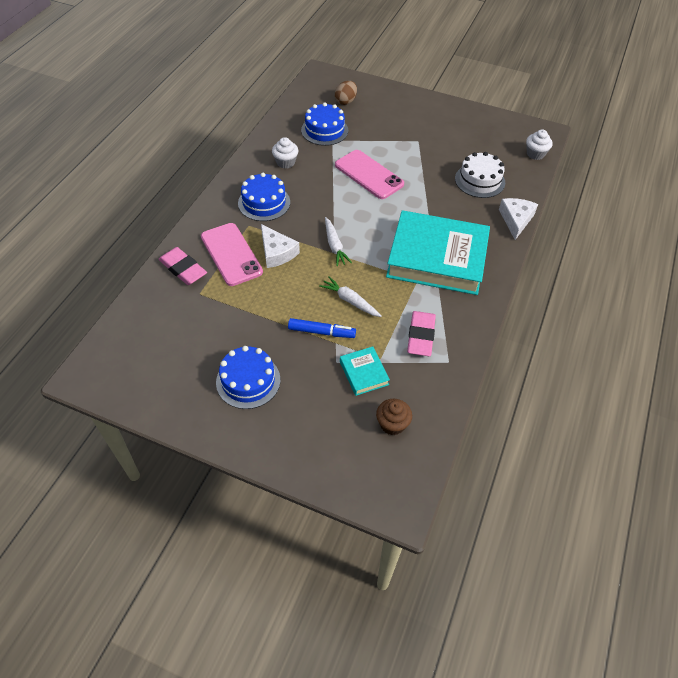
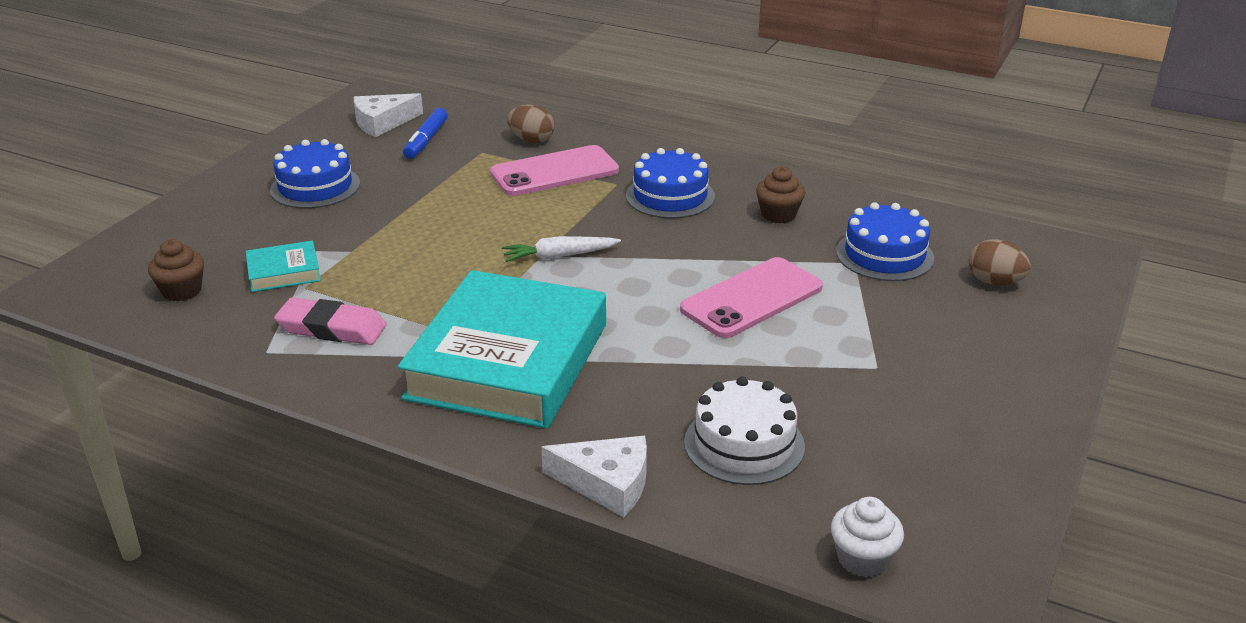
camera: 95 degrees right, 20 degrees down
pink eraser [159,247,207,285] -> brown egg [507,105,554,143]
white cheese [261,224,300,268] -> white cheese moved to [354,93,423,137]
white cupcake [272,137,298,169] -> brown cupcake [756,166,805,223]
blue marker [288,318,356,338] -> blue marker moved to [403,108,448,159]
white carrot [319,277,382,317] -> none

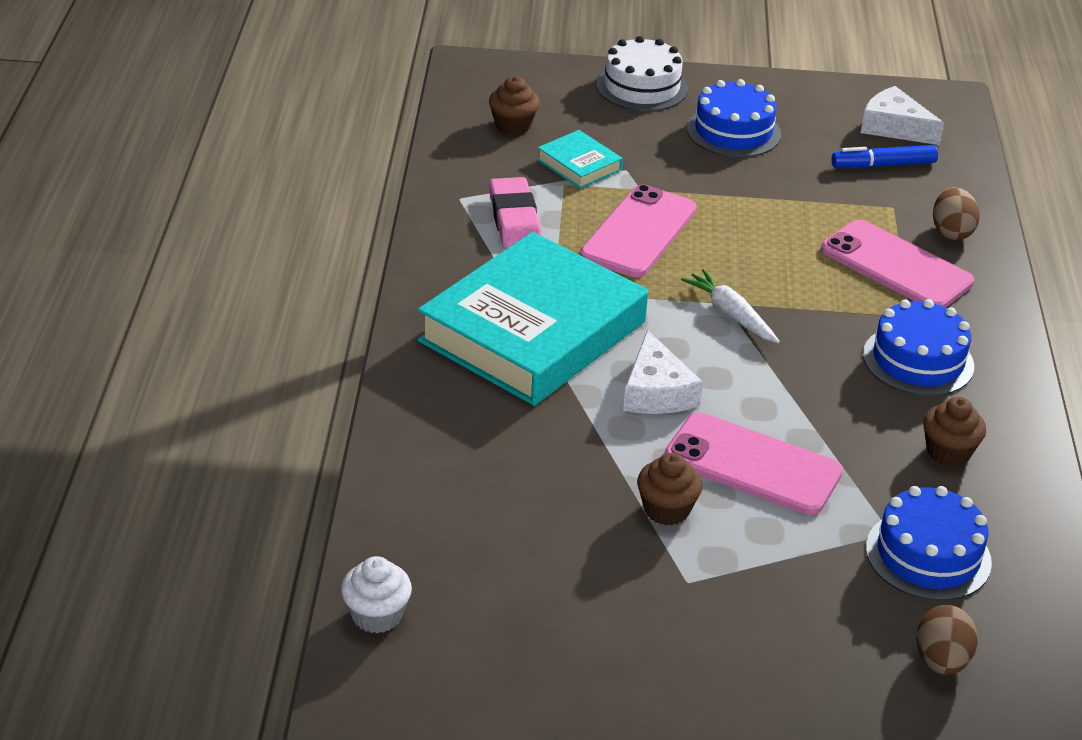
camera: 65 degrees right, 5 degrees up
turquoise book [397,270,606,428] -> turquoise book turned 45 degrees counterclockwise [418,232,648,406]
white cheese [541,436,647,517] -> white cheese moved to [623,330,703,414]
white cake [684,377,805,485] -> white cake moved to [596,36,688,111]
none -> pink phone [580,184,697,277]
none -> brown cupcake [637,453,703,525]

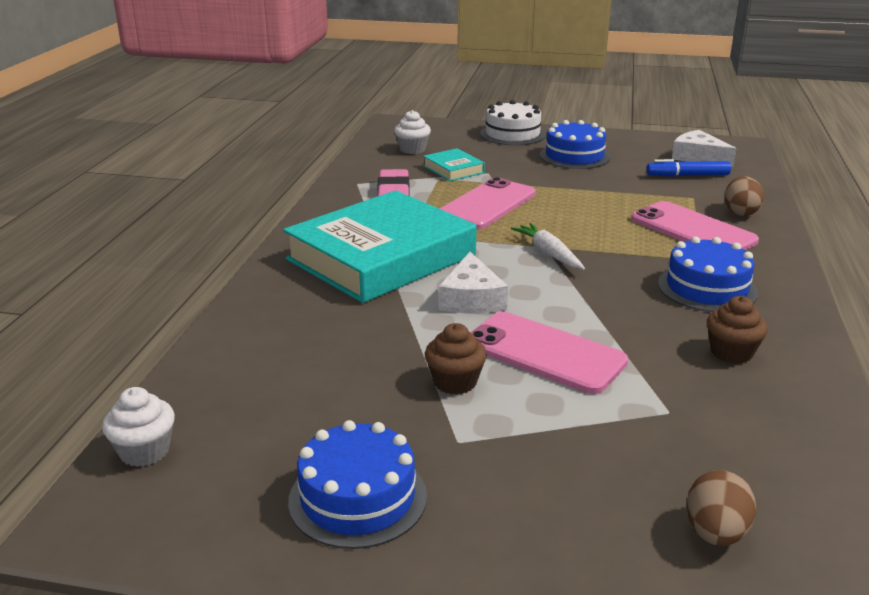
camera: 10 degrees right, 10 degrees down
brown cupcake [489,76,539,135] -> white cupcake [394,110,431,154]
blue cake [866,486,992,601] -> blue cake moved to [288,420,427,549]

